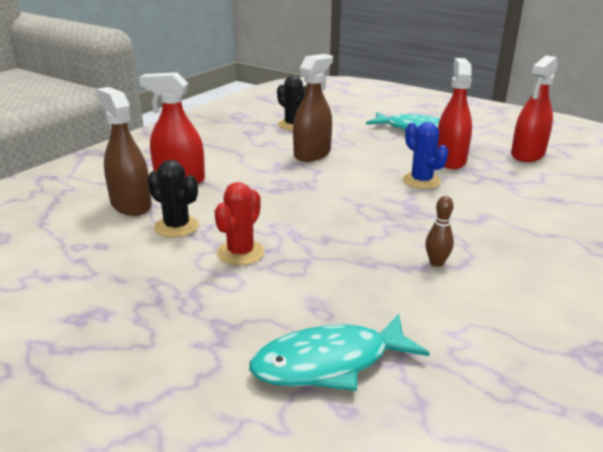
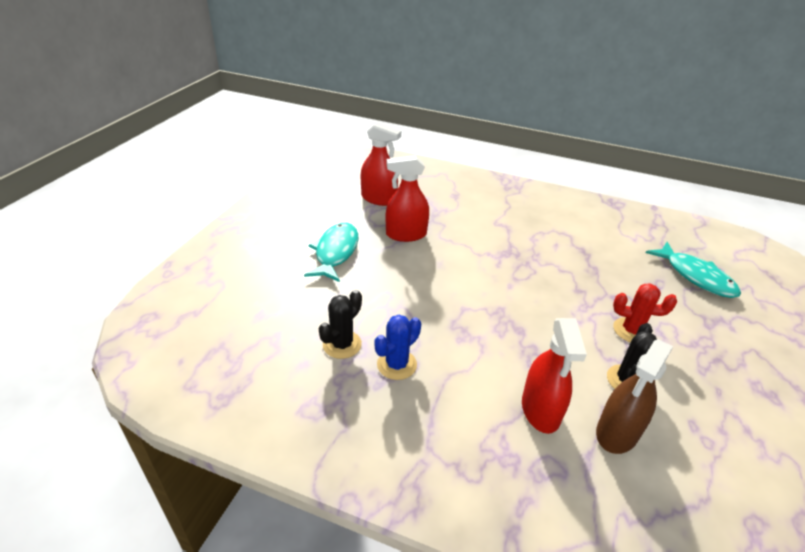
camera: 105 degrees left, 10 degrees up
brown spray bottle [293,54,333,162] -> none
blue cactus [403,122,448,189] -> blue cactus moved to [374,315,421,380]
brown bowling pin [426,196,454,267] -> none

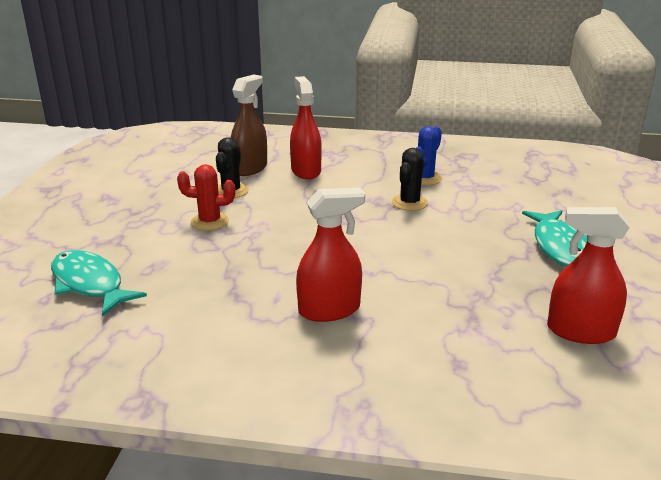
camera: 170 degrees right, 10 degrees down
black cactus [319,290,362,359] -> black cactus moved to [392,148,428,211]
red spray bottle [386,155,429,242] -> red spray bottle moved to [296,188,365,322]

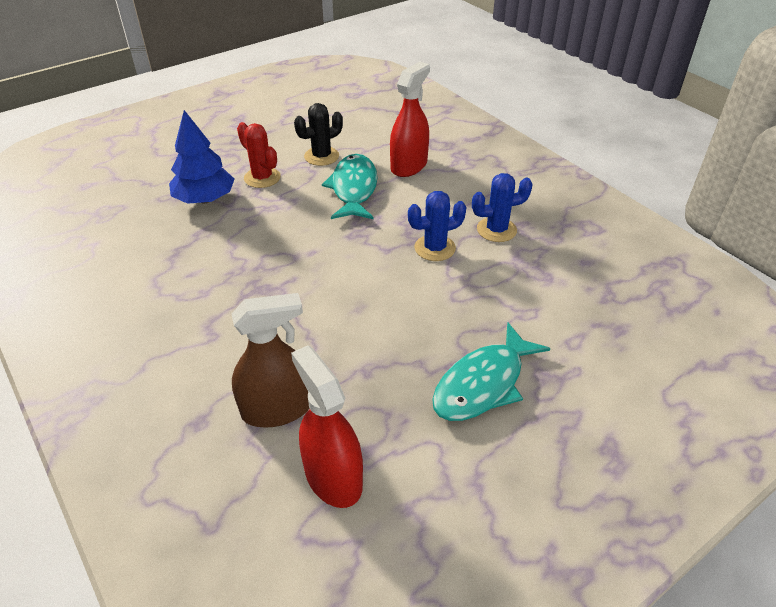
camera: 45 degrees right, 15 degrees up
turquoise fish [51,250,147,316] -> turquoise fish moved to [322,154,377,219]
brown spray bottle [231,75,267,176] -> brown spray bottle moved to [231,293,309,428]
red spray bottle [296,188,365,322] -> none
black cactus [392,148,428,211] -> blue cactus [408,191,466,261]
none -> blue tree [169,110,235,204]

